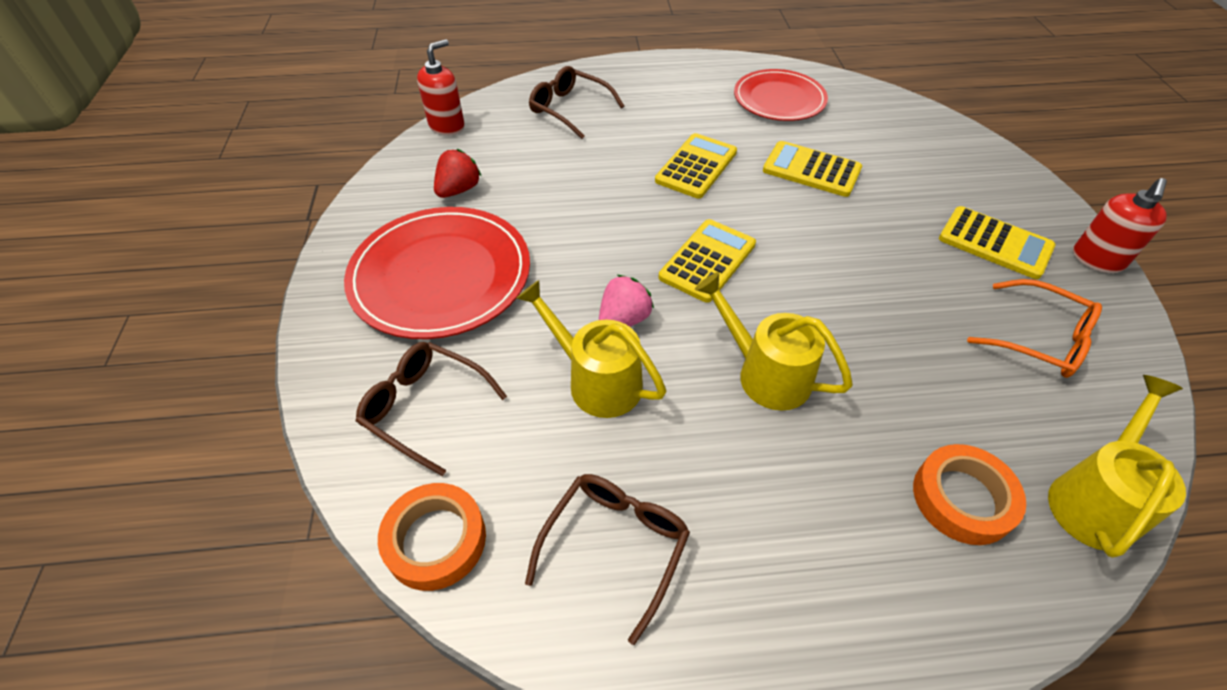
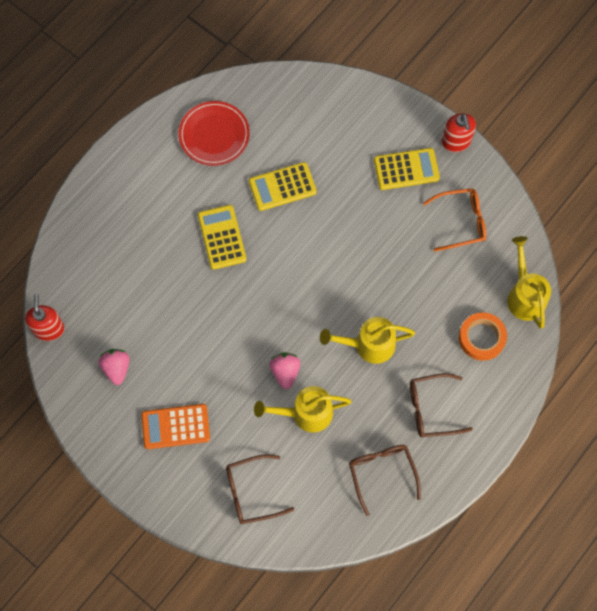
camera: 45 degrees left, 20 degrees up
red plate [344,207,530,339] -> orange calculator [141,404,210,449]
orange tape [378,483,486,591] -> none
red strawberry [434,149,482,198] -> pink strawberry [99,349,130,385]
brown glasses [529,66,624,139] -> brown glasses moved to [410,373,473,437]
yellow calculator [659,219,756,303] -> none

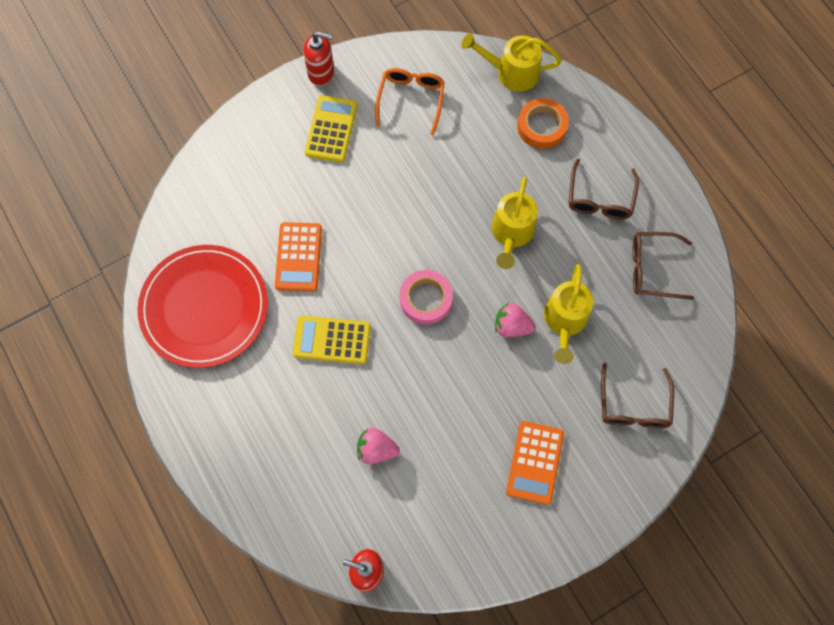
camera: 70 degrees left, 0 degrees up
pink strawberry [99,349,130,385] -> pink strawberry moved to [357,428,400,464]
red plate [178,101,250,166] -> red plate [138,245,268,368], size x1.51
yellow calculator [249,162,317,211] -> orange calculator [275,222,322,292]
none -> pink tape [400,270,453,325]

